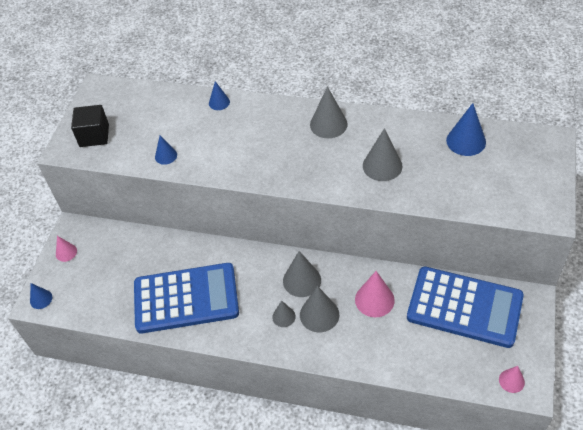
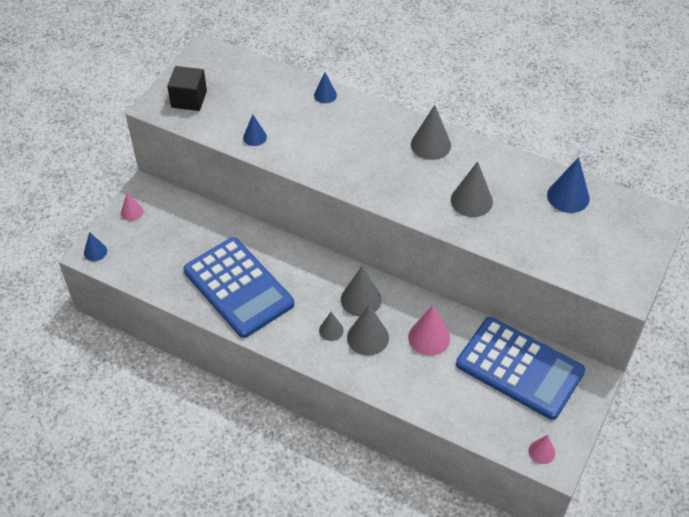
camera: 10 degrees right, 0 degrees up
blue calculator [134,263,239,334] -> blue calculator turned 45 degrees clockwise [184,237,294,338]

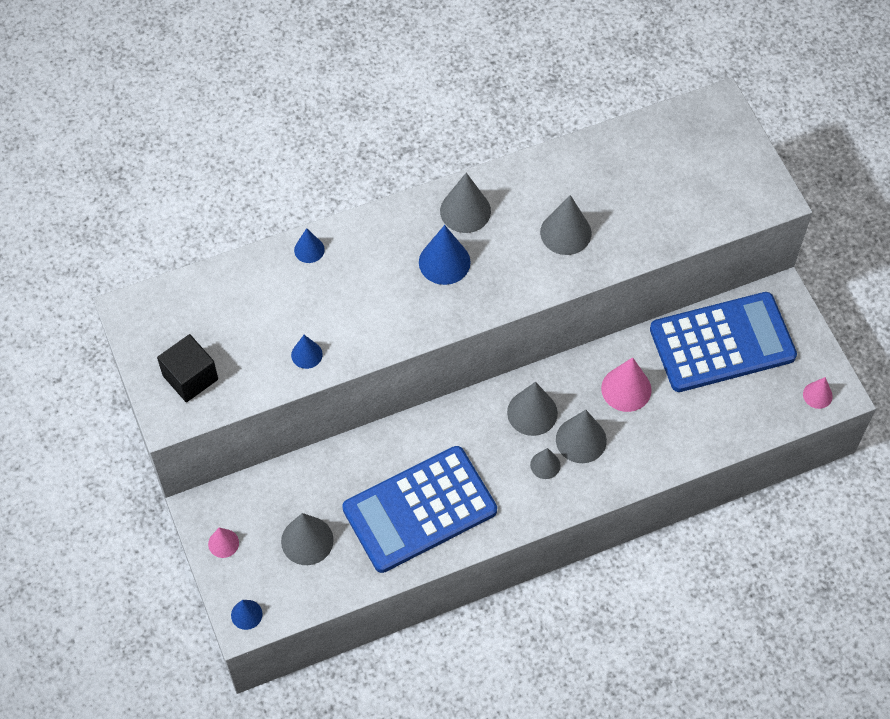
camera: 50 degrees left, 10 degrees up
blue calculator [184,237,294,338] -> blue calculator turned 150 degrees clockwise [342,446,497,573]
blue cone [547,157,590,213] -> blue cone moved to [419,225,471,285]
none -> grey cone [281,513,334,565]

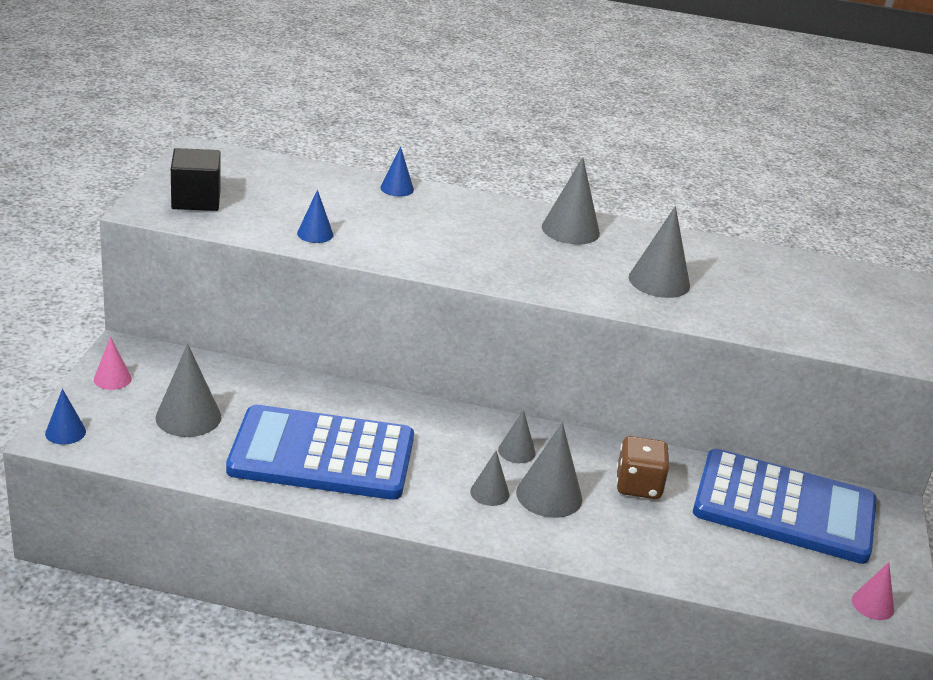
camera: 30 degrees right, 30 degrees down
blue cone [419,225,471,285] -> none
grey cone [507,382,558,436] -> grey cone [498,410,536,463], size x0.59
pink cone [601,357,652,412] -> brown dice [616,436,669,499]

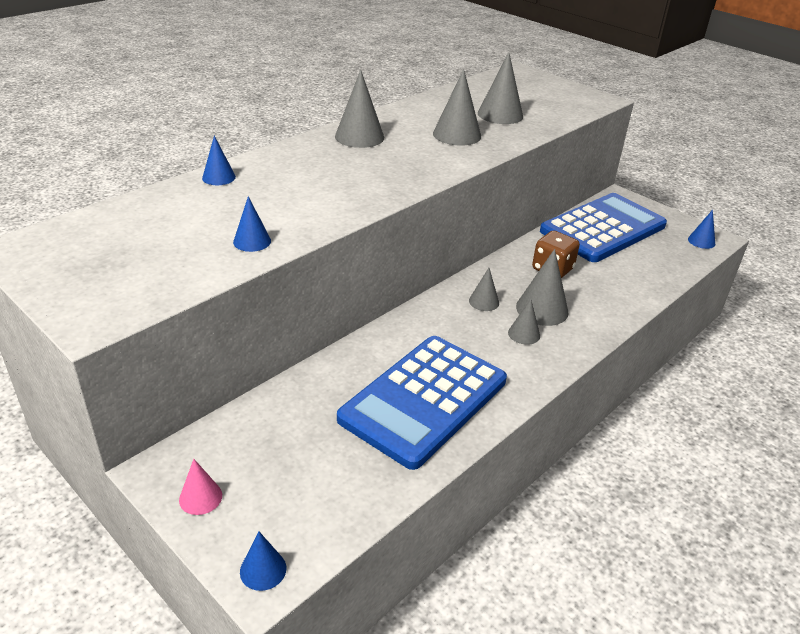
camera: 55 degrees left, 5 degrees up
grey cone [155,344,221,437] -> grey cone moved to [478,52,523,124]
black cube [171,148,221,211] -> none
pink cone [852,562,894,620] -> blue cone [688,210,715,249]

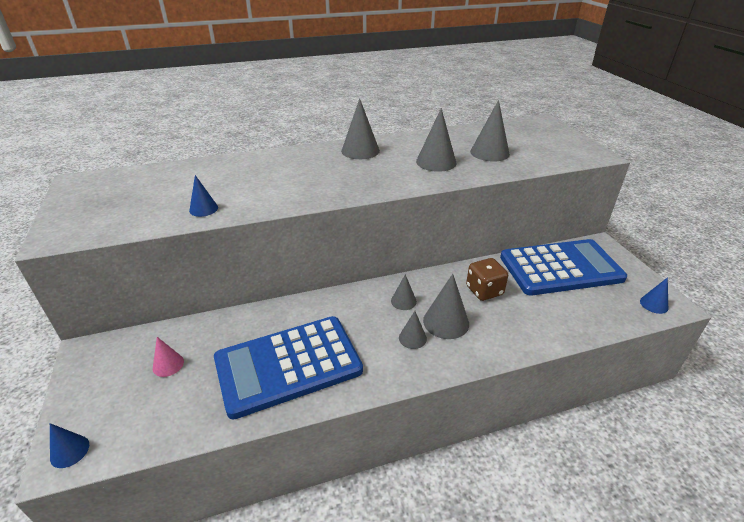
camera: 30 degrees right, 0 degrees up
pink cone [179,459,222,515] -> pink cone moved to [153,337,184,377]
blue cone [202,136,236,185] -> none

